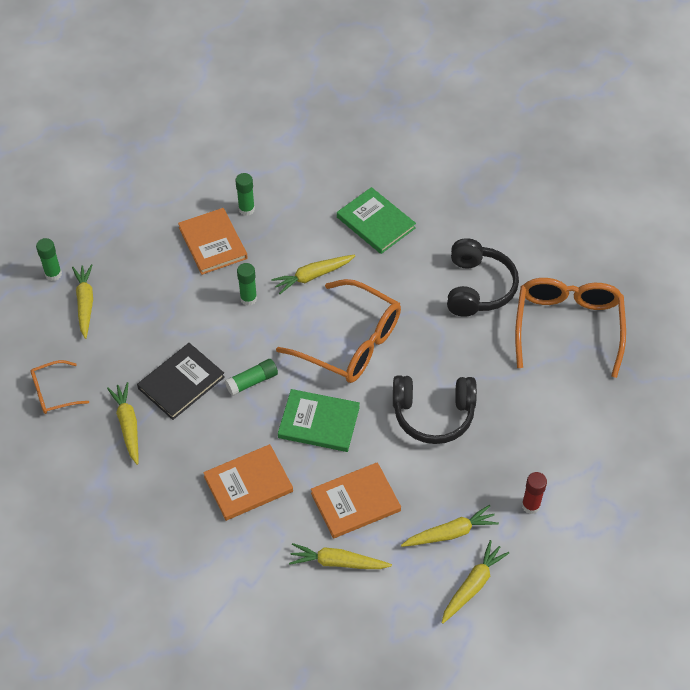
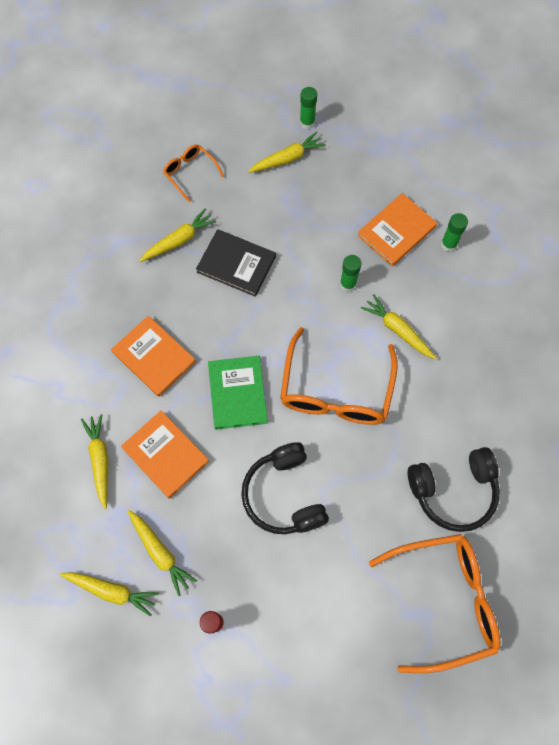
camera: 70 degrees right, 15 degrees up
green glue stick [225,359,278,396] -> none
green book [337,187,416,254] -> none

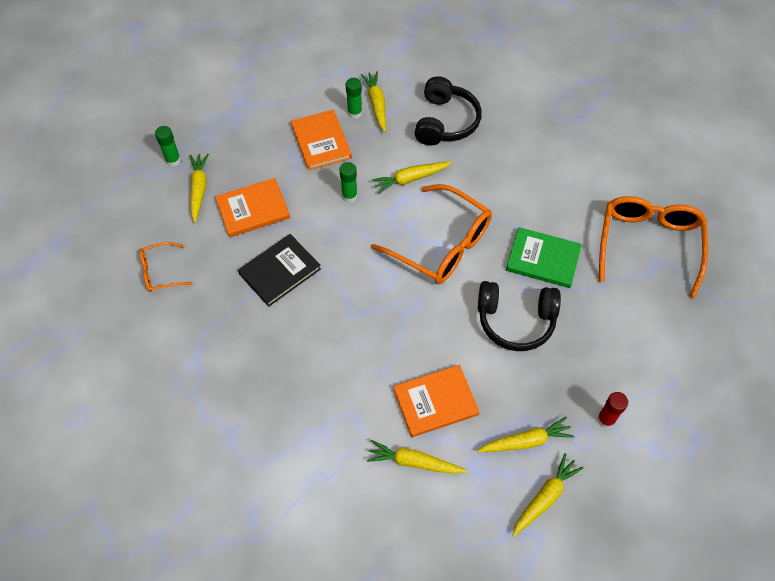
camera: 65 degrees left, 10 degrees down
orange book [111,316,196,397] -> orange book moved to [215,178,290,237]
yellow carrot [139,208,216,262] -> yellow carrot moved to [361,71,386,132]
green book [208,356,268,430] -> green book moved to [506,227,582,288]
black headphones [408,447,500,532] -> black headphones moved to [415,76,482,146]

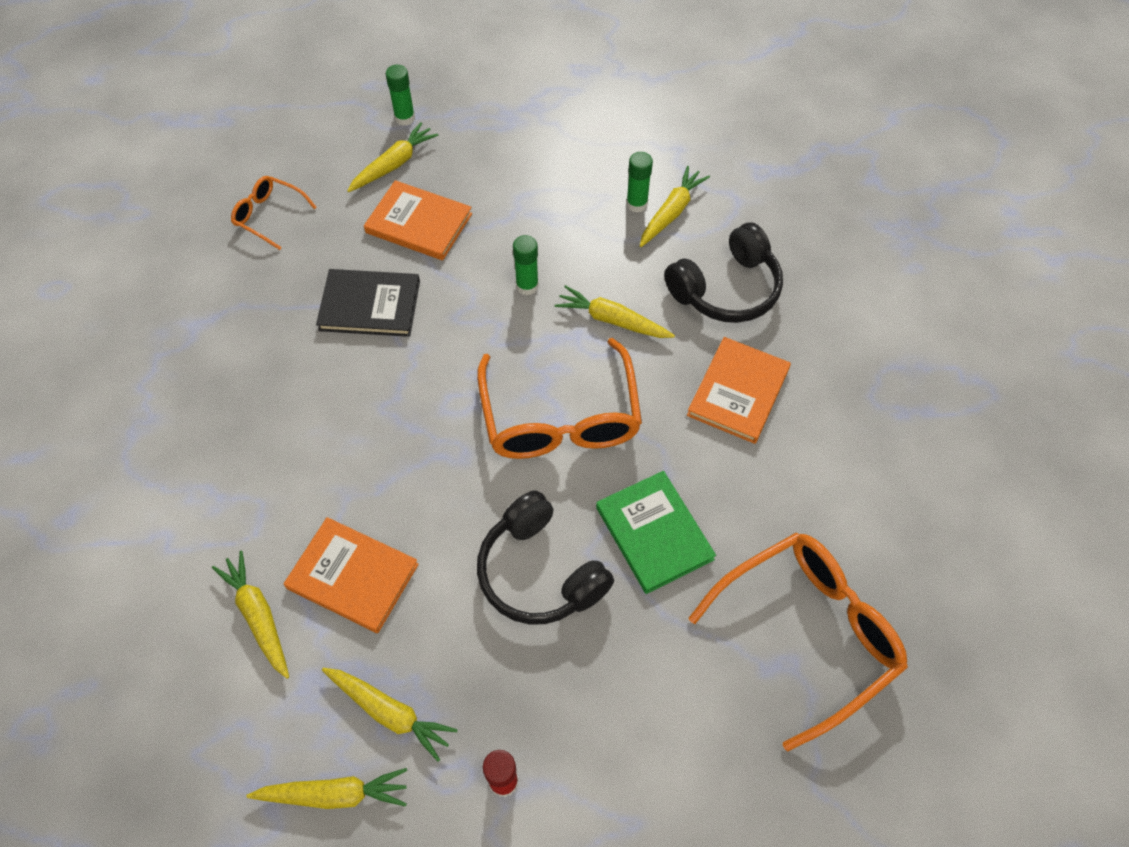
camera: 45 degrees right, 0 degrees up
orange book [291,110,352,170] -> orange book moved to [687,337,791,444]

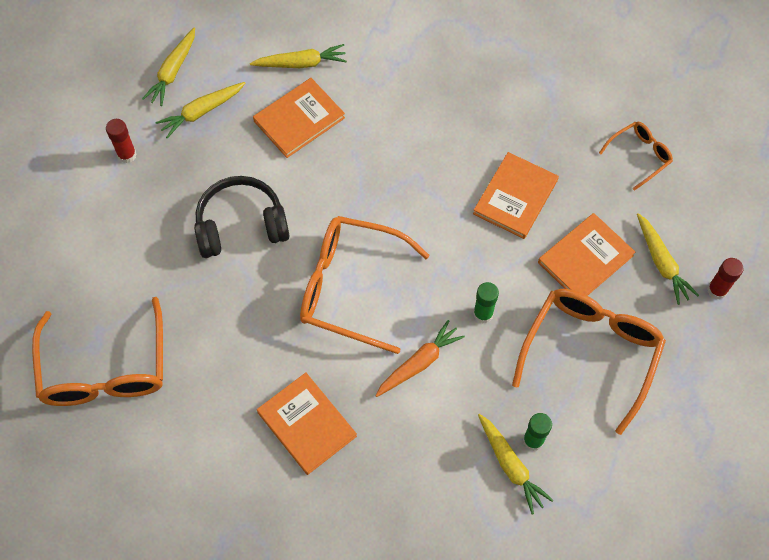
camera: 115 degrees right, 5 degrees up
black book [316,269,420,337] -> orange book [473,152,559,239]
green glue stick [386,65,415,126] -> red glue stick [707,258,744,300]
yellow carrot [554,285,675,338] -> orange carrot [375,320,465,397]
green book [596,471,716,594] -> none
black headphones [664,222,783,323] -> none
none -> orange glasses [512,289,666,435]

